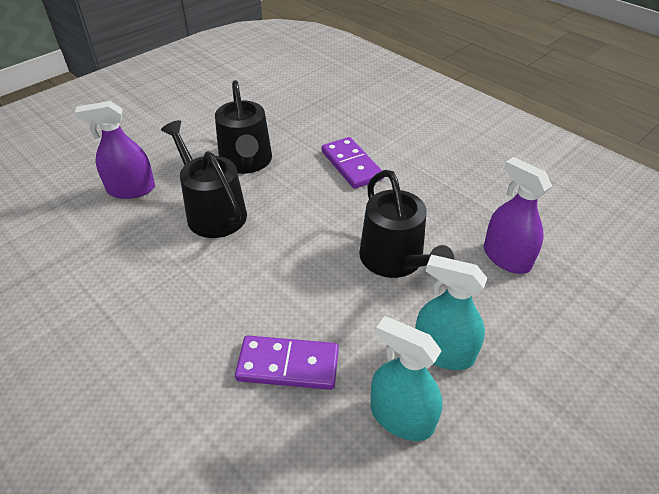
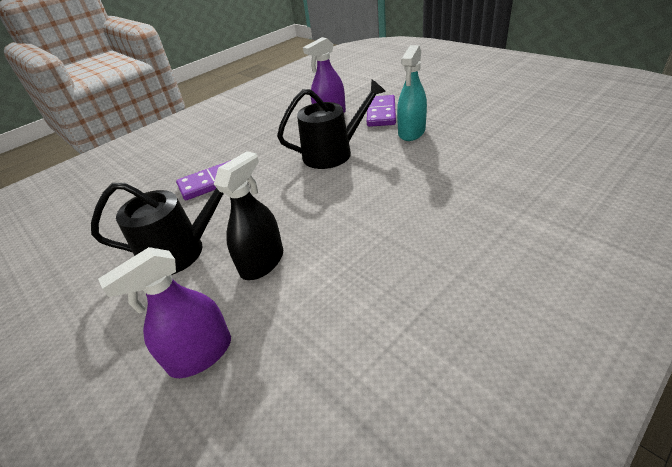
camera: 85 degrees left, 5 degrees down
purple spray bottle [75,101,155,199] -> purple spray bottle turned 60 degrees clockwise [98,247,231,378]
black watering can [161,120,247,238] -> black spray bottle [214,151,283,280]
purple domino [235,335,339,390] -> purple domino moved to [367,95,396,127]
turquoise spray bottle [370,316,443,441] -> none

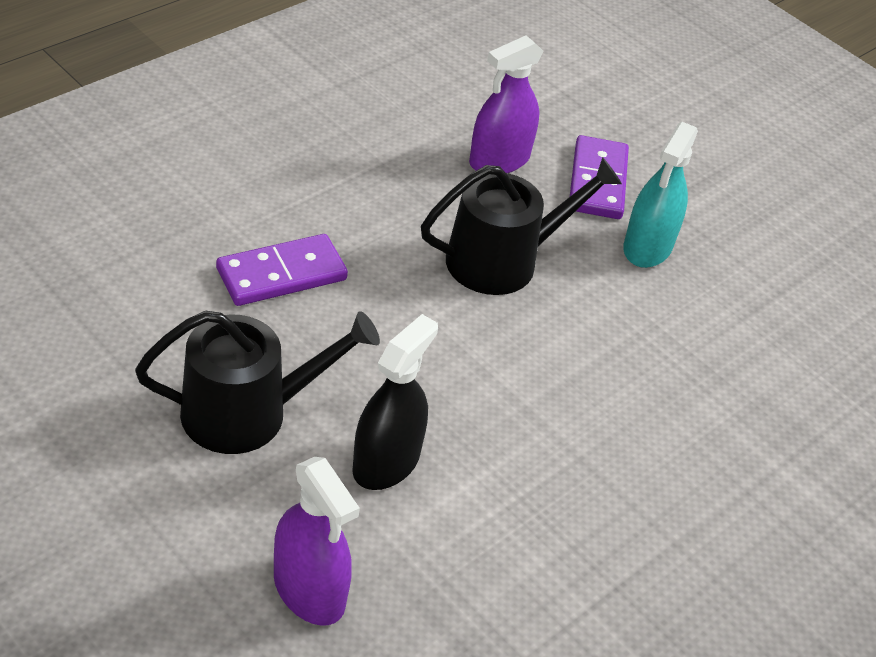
camera: 10 degrees left, 5 degrees up
purple spray bottle [98,247,231,378] -> purple spray bottle turned 90 degrees counterclockwise [274,457,360,626]

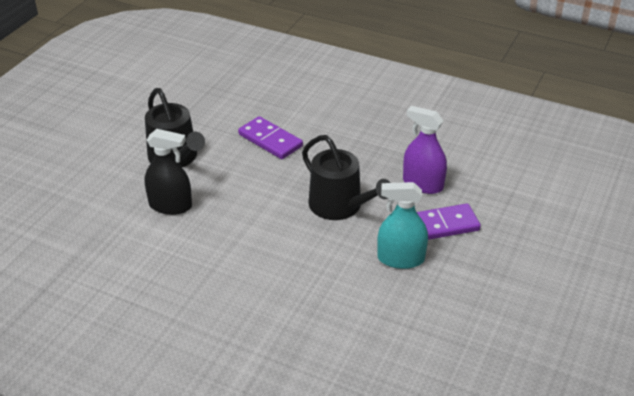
camera: 75 degrees right, 5 degrees down
purple spray bottle [274,457,360,626] -> none

